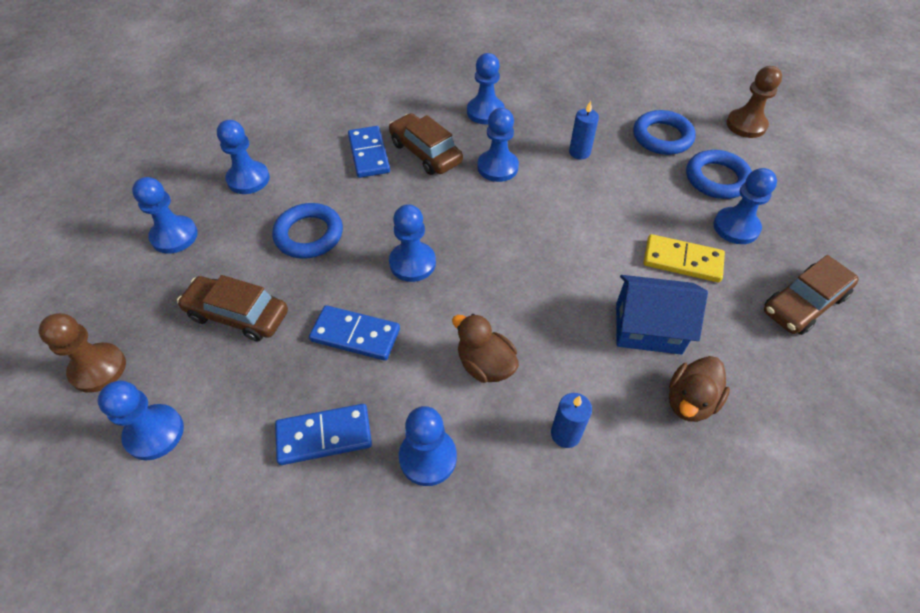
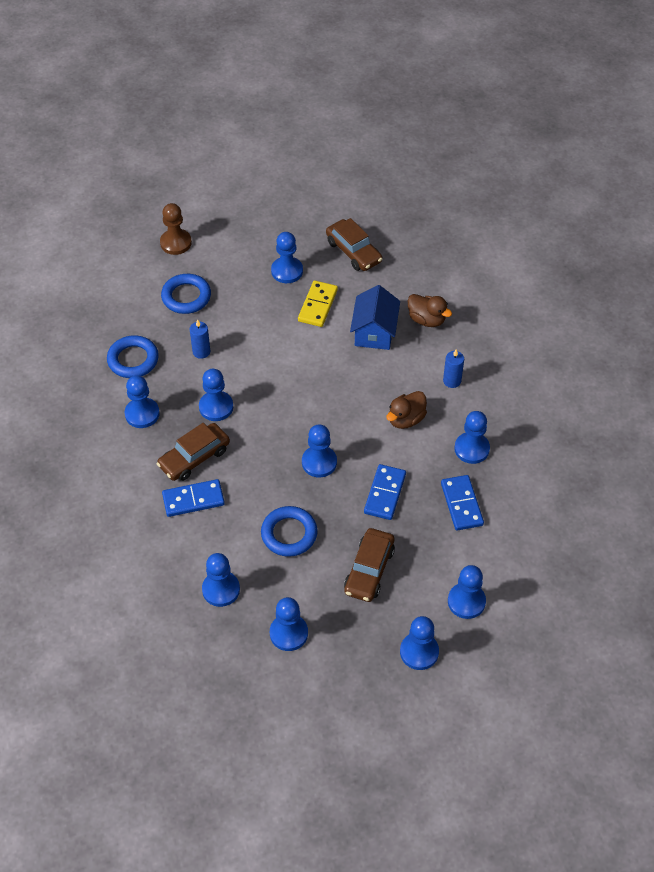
camera: 90 degrees left, 0 degrees up
brown pawn [38,313,126,393] -> blue pawn [400,616,439,670]
blue ring [686,150,752,199] -> blue ring moved to [107,335,159,378]

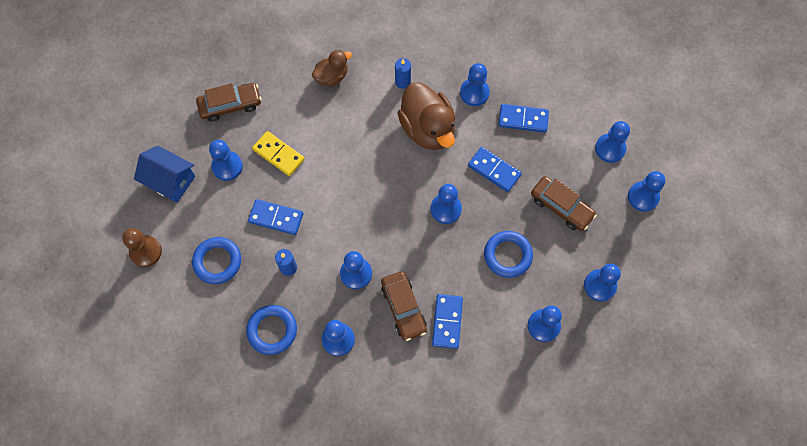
camera: 70 degrees left, 15 degrees up
blue house [350,285,400,350] -> blue house moved to [134,146,195,203]
brown duck [386,391,427,429] -> brown duck [398,82,455,150], size x1.80
none -> blue domino [248,199,303,235]

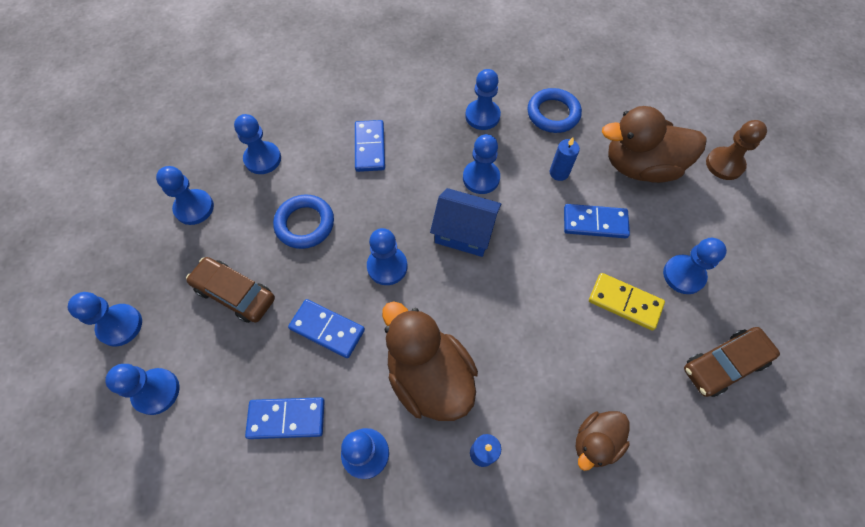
camera: 170 degrees right, 5 degrees down
blue house [134,146,195,203] -> blue house moved to [430,188,501,257]
blue ring [192,237,241,284] -> brown duck [602,106,707,183]
brown car [381,271,427,341] -> none

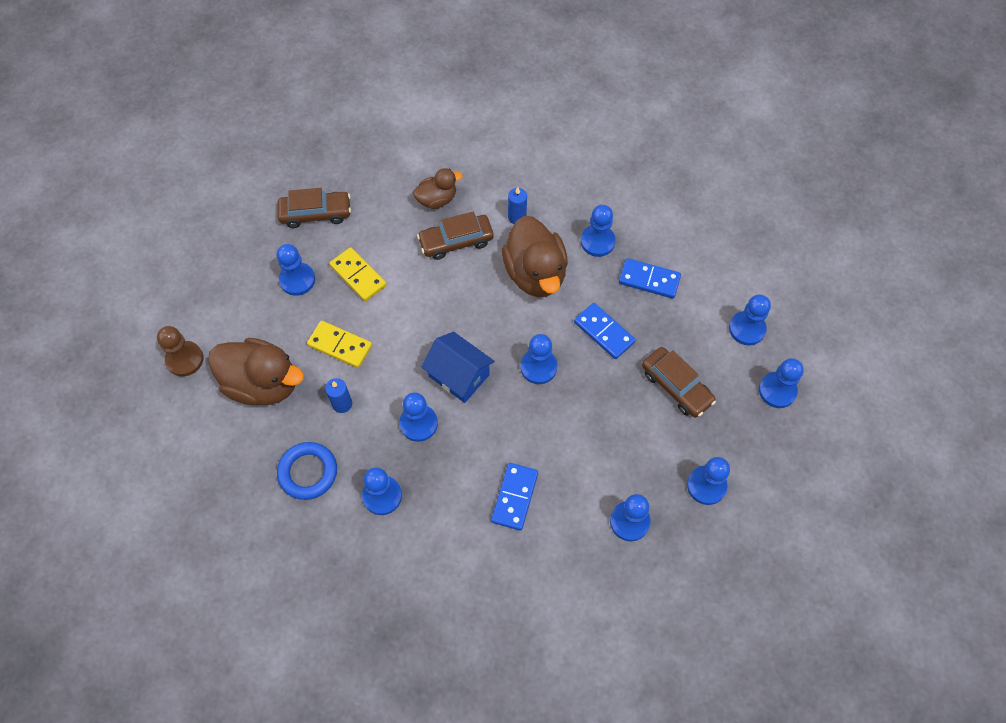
camera: 160 degrees left, 0 degrees up
blue ring [273,195,334,249] -> none
blue domino [564,204,630,238] -> yellow domino [307,321,372,368]
none -> brown car [417,212,494,260]

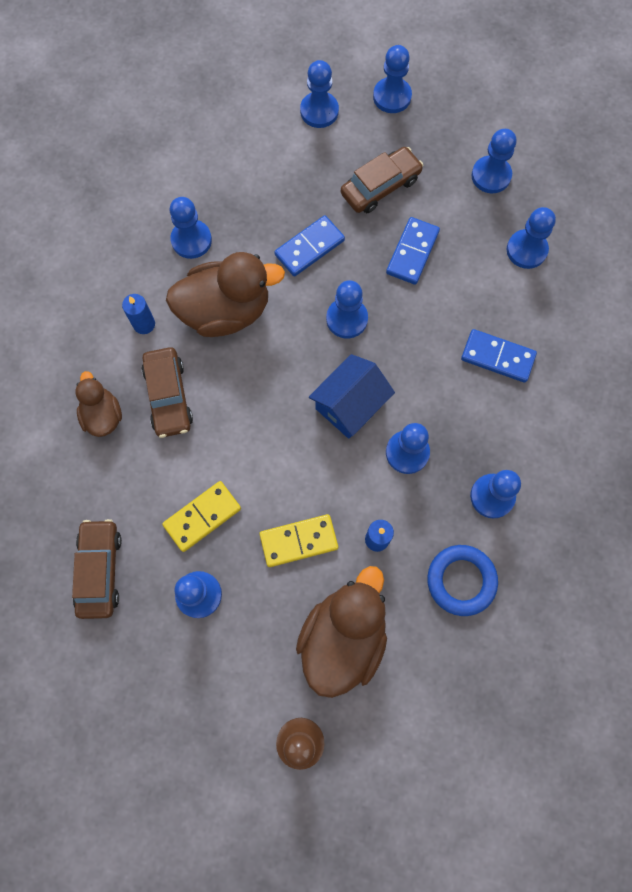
camera: 85 degrees left, 10 degrees up
yellow domino [307,321,372,368] -> yellow domino turned 45 degrees clockwise [259,514,338,567]
blue domino [619,258,681,299] -> blue domino moved to [386,217,440,285]

